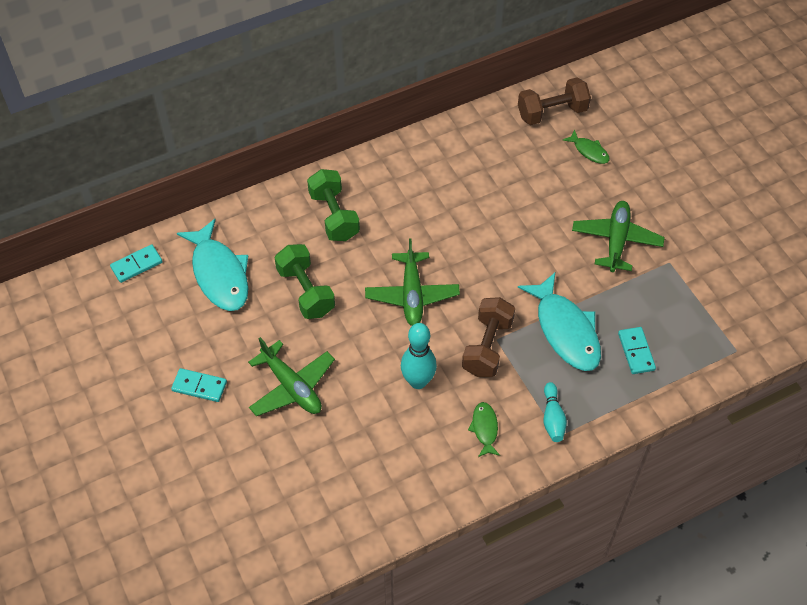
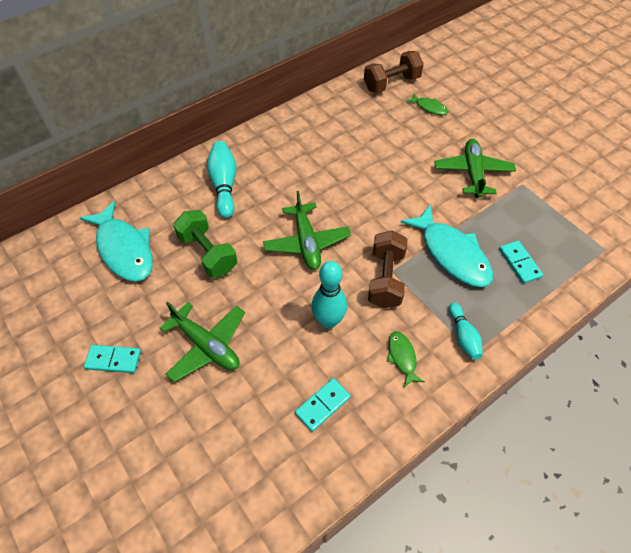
camera: 10 degrees left, 0 degrees up
turquoise domino [110,244,163,283] -> turquoise domino moved to [295,378,351,432]
green dumbbell [307,169,360,241] -> turquoise bowling pin [207,141,236,218]

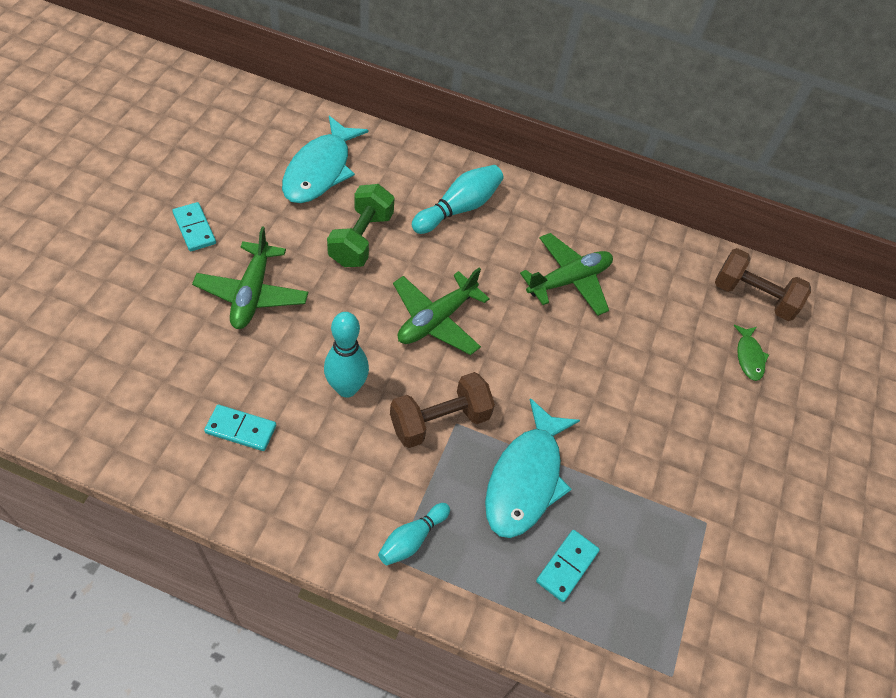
camera: 50 degrees right, 0 degrees up
green fish [387,331,424,387] -> none
green plane [434,139,516,198] -> green plane moved to [520,233,613,316]

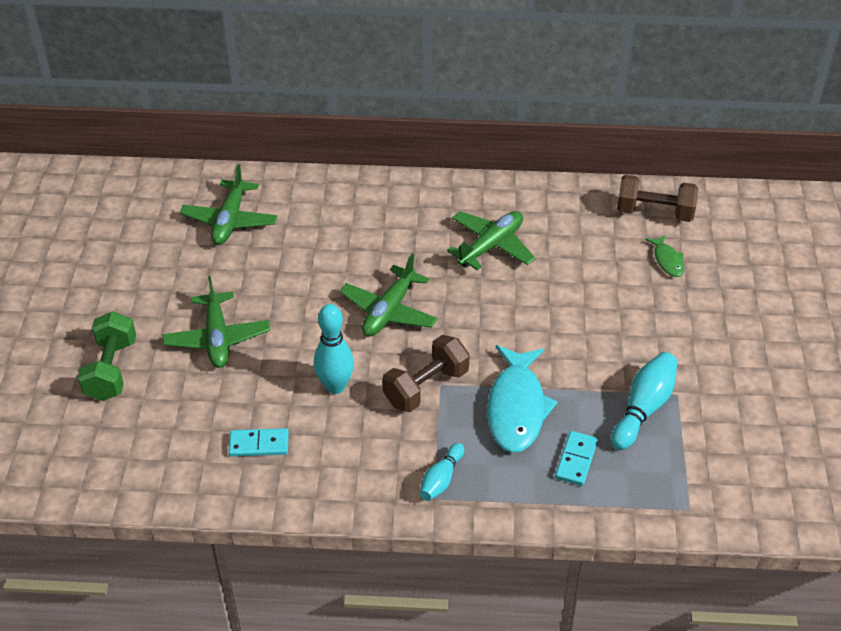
camera: 10 degrees left, 10 degrees down
turquoise domino [172,202,216,252] -> none
turquoise fish [282,116,368,203] -> green plane [180,164,278,245]
green dumbbell [327,184,395,267] -> green dumbbell moved to [78,311,136,401]
turquoise bowling pin [412,165,504,234] -> turquoise bowling pin moved to [611,352,678,450]

